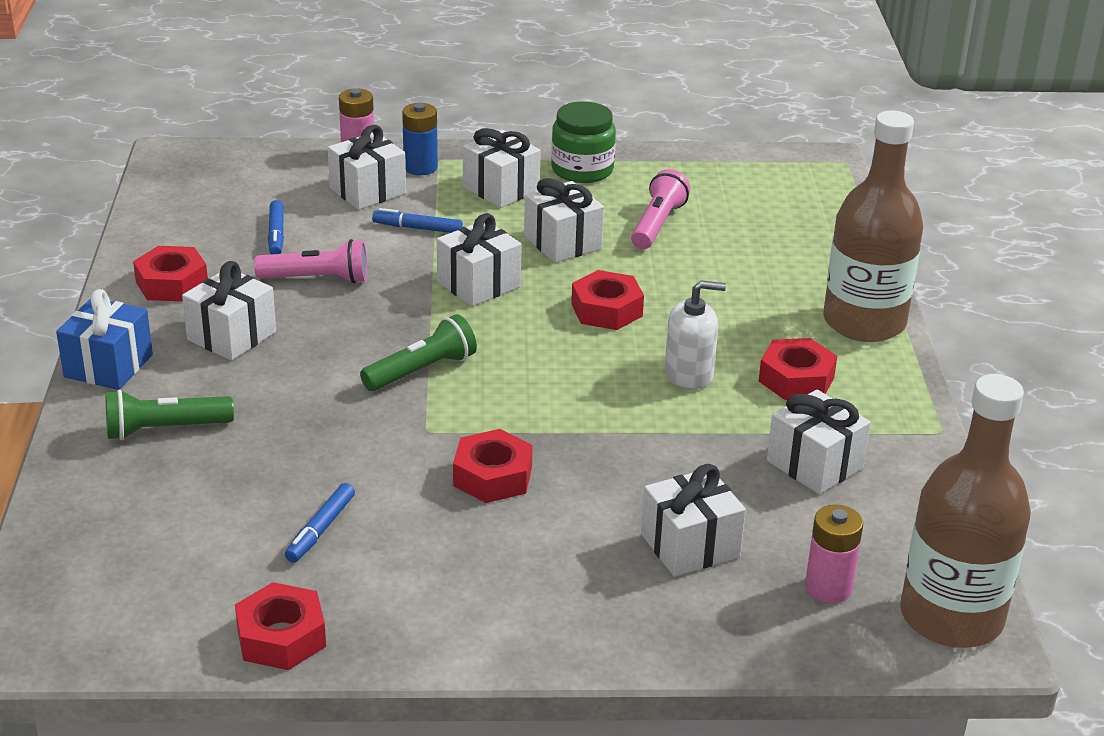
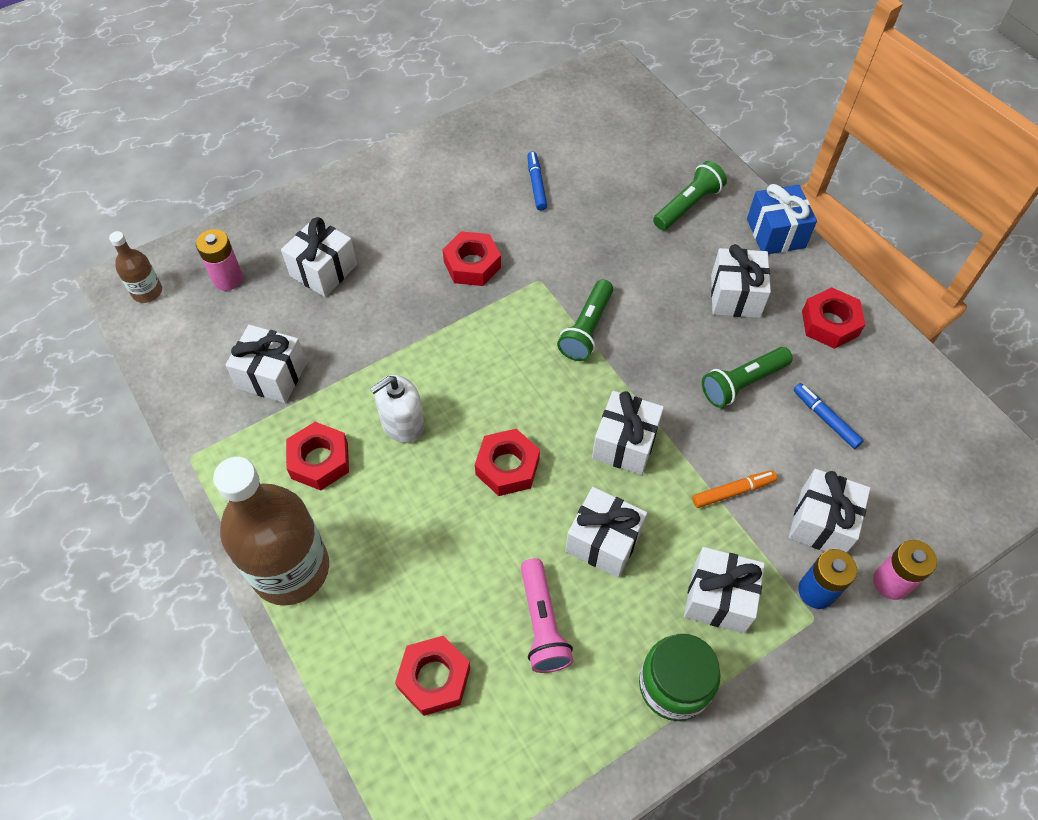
camera: 150 degrees right, 25 degrees up
red nut [235,582,326,670] -> red nut moved to [395,636,470,716]
pink flashlight [254,239,367,283] -> green flashlight [702,347,793,408]
blue marker [372,208,463,233] -> orange marker [692,470,777,508]
brown bottle [900,374,1031,648] -> brown bottle [109,231,162,303], size x0.46

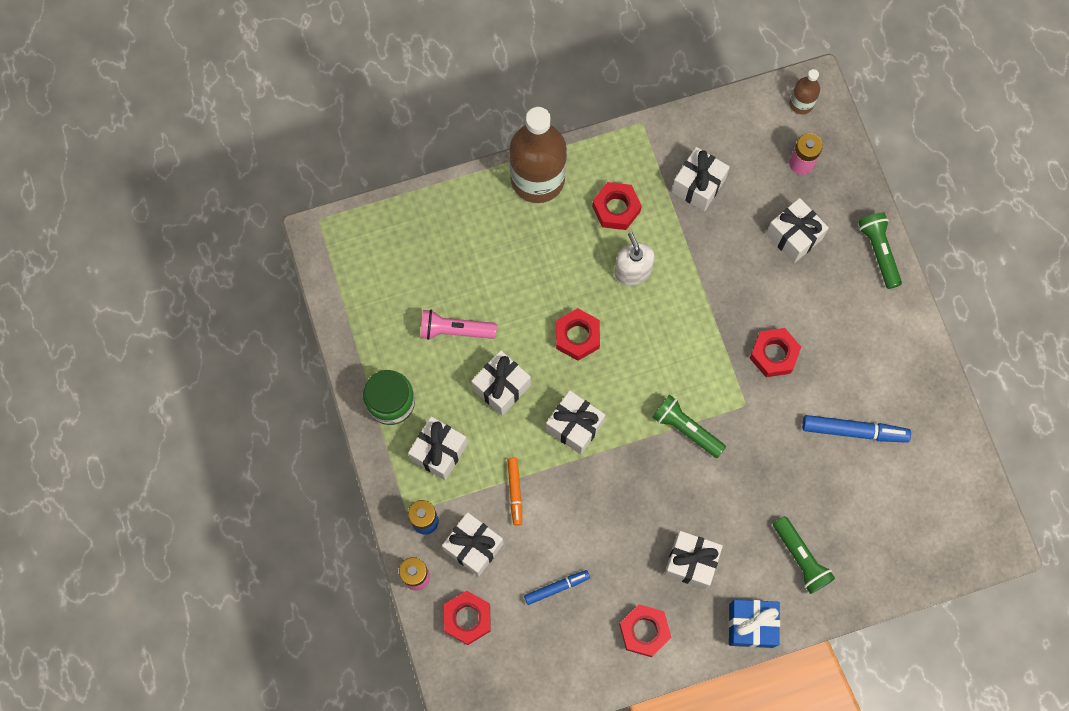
camera: 105 degrees right, 15 degrees up
red nut [395,636,470,716] -> red nut moved to [444,591,491,645]
blue marker [527,151,547,211] -> blue marker [802,415,911,443], size x1.59
green flashlight [702,347,793,408] -> green flashlight moved to [858,212,902,289]

